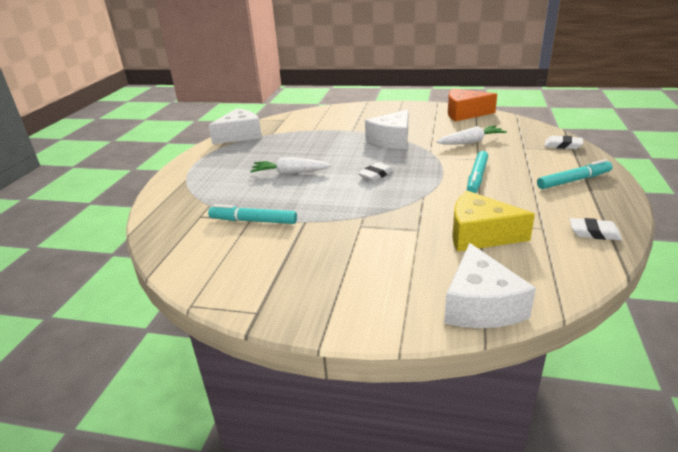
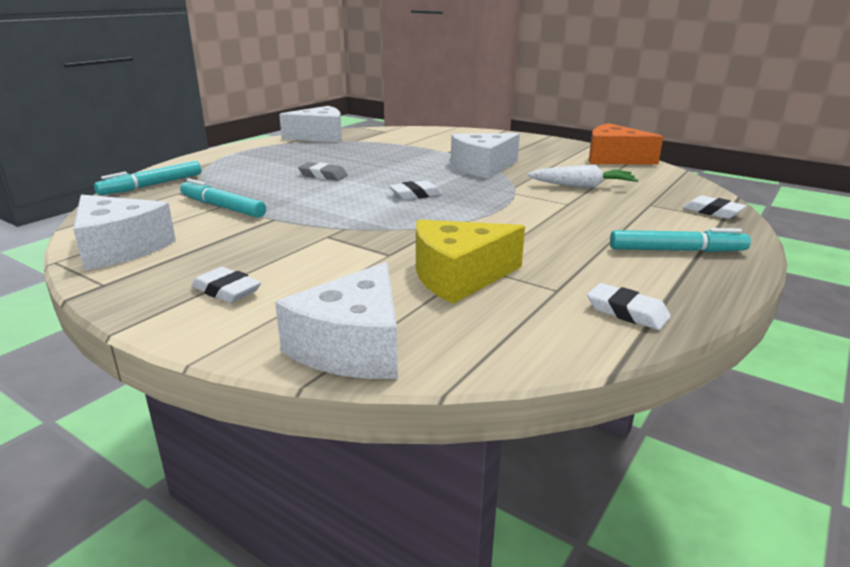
camera: 20 degrees right, 5 degrees down
white carrot [250,157,331,175] -> grey eraser [298,162,348,181]
yellow cheese [452,191,535,252] -> yellow cheese turned 60 degrees counterclockwise [416,220,525,304]
turquoise marker [467,151,488,193] -> turquoise marker moved to [94,161,201,195]
none -> white cheese [73,195,176,271]
none -> white eraser [192,267,261,303]

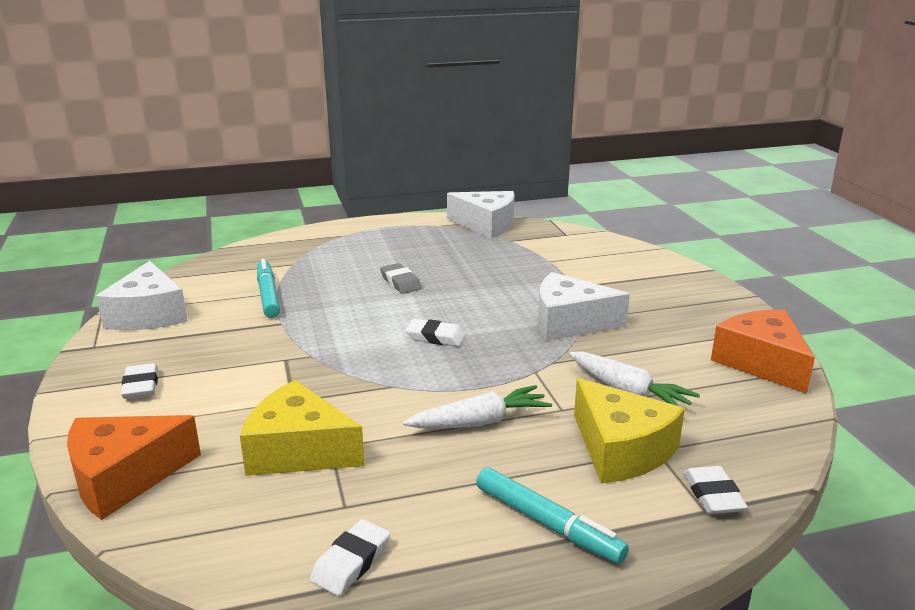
camera: 40 degrees right, 0 degrees up
turquoise marker [94,161,201,195] -> none
white cheese [275,262,398,379] -> orange cheese [67,415,201,520]
white eraser [587,283,671,330] -> white eraser turned 45 degrees clockwise [310,519,390,596]
none -> white carrot [403,385,552,429]
none -> yellow cheese [574,378,685,483]

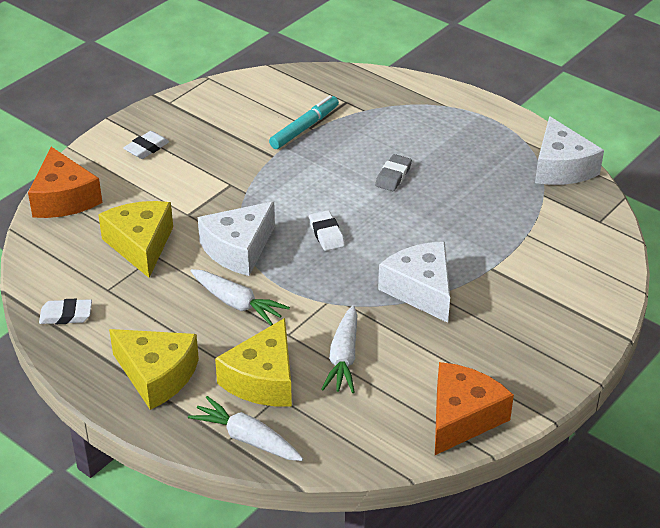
camera: 55 degrees right, 15 degrees up
orange cheese [67,415,201,520] -> orange cheese turned 135 degrees counterclockwise [28,147,102,218]
white cheese [96,261,188,330] -> white cheese moved to [198,201,275,276]
turquoise marker [476,468,629,564] -> yellow cheese [109,329,199,410]
white eraser [684,466,748,514] -> white carrot [188,396,303,461]

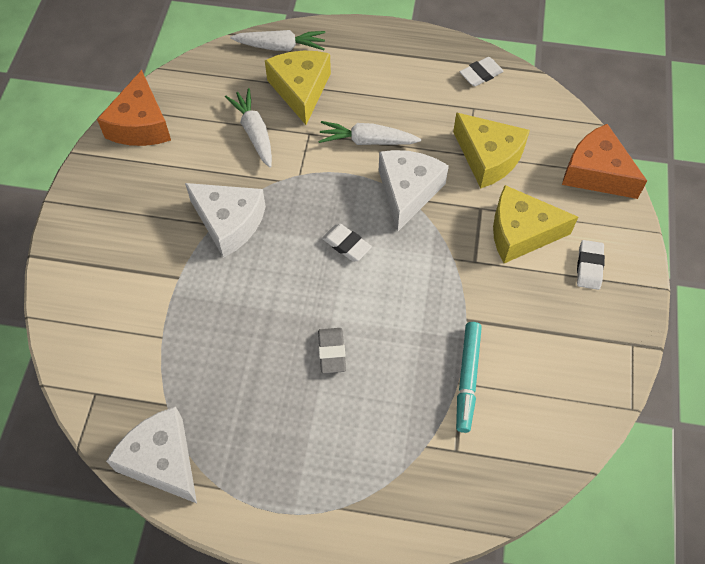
camera: 150 degrees right, 20 degrees up
yellow cheese [109,329,199,410] -> yellow cheese moved to [493,185,578,263]

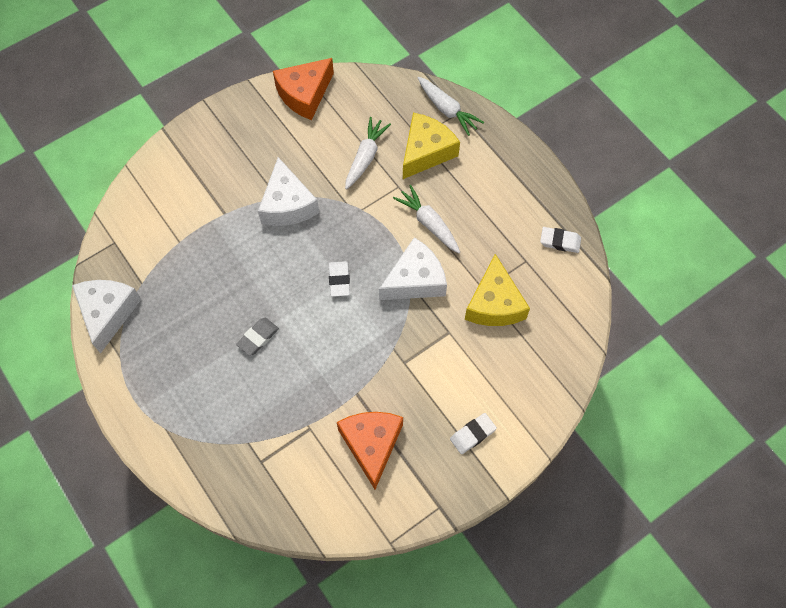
camera: 45 degrees right, 5 degrees up
turquoise marker [456,322,482,433] -> none
yellow cheese [493,185,578,263] -> none
orange cheese [562,124,647,199] -> orange cheese moved to [337,412,403,489]

